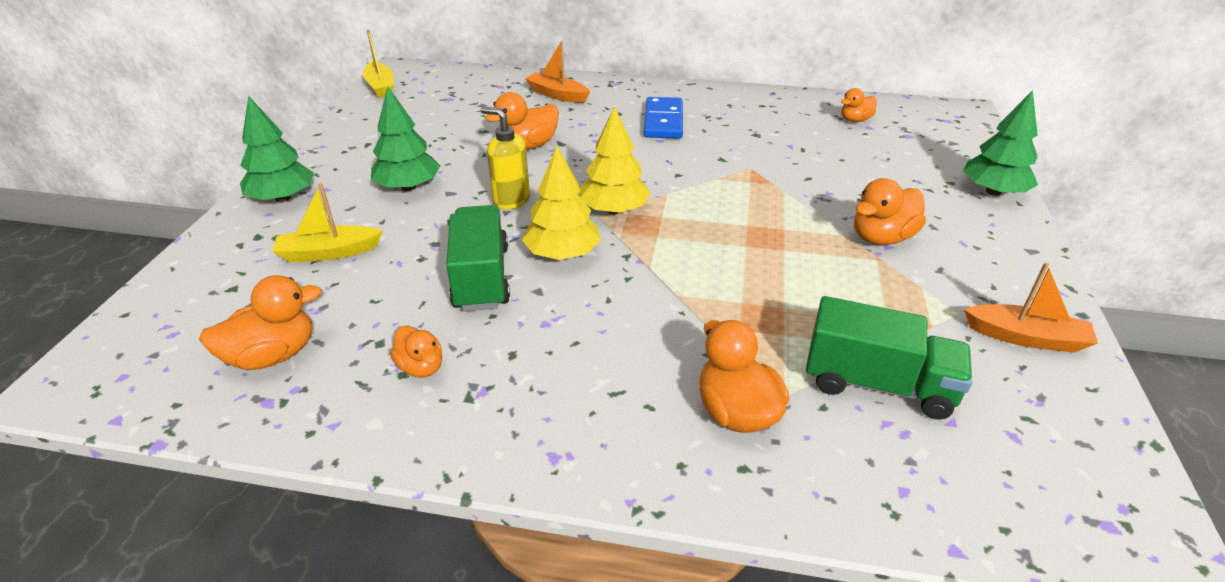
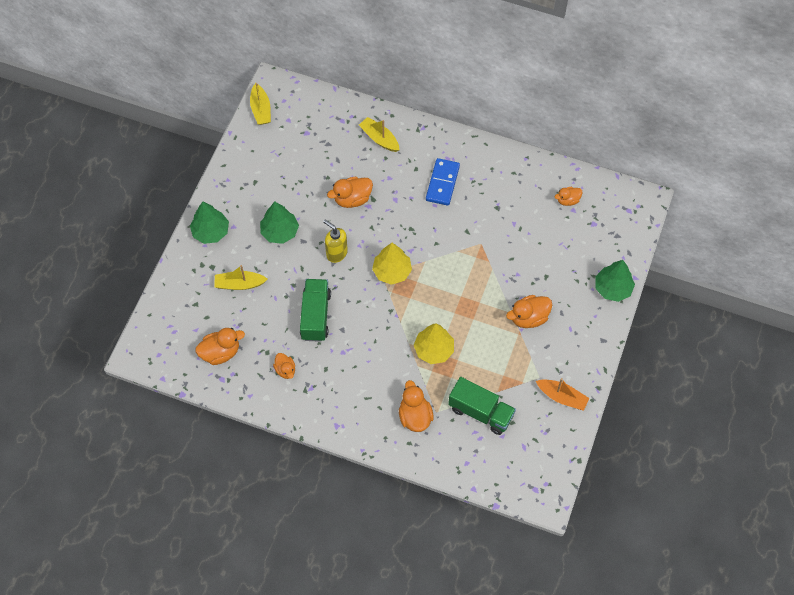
camera: 10 degrees right, 25 degrees up
yellow tree [522,146,601,260] -> yellow tree moved to [414,323,454,364]
orange boat [525,41,590,103] -> yellow boat [359,117,400,152]

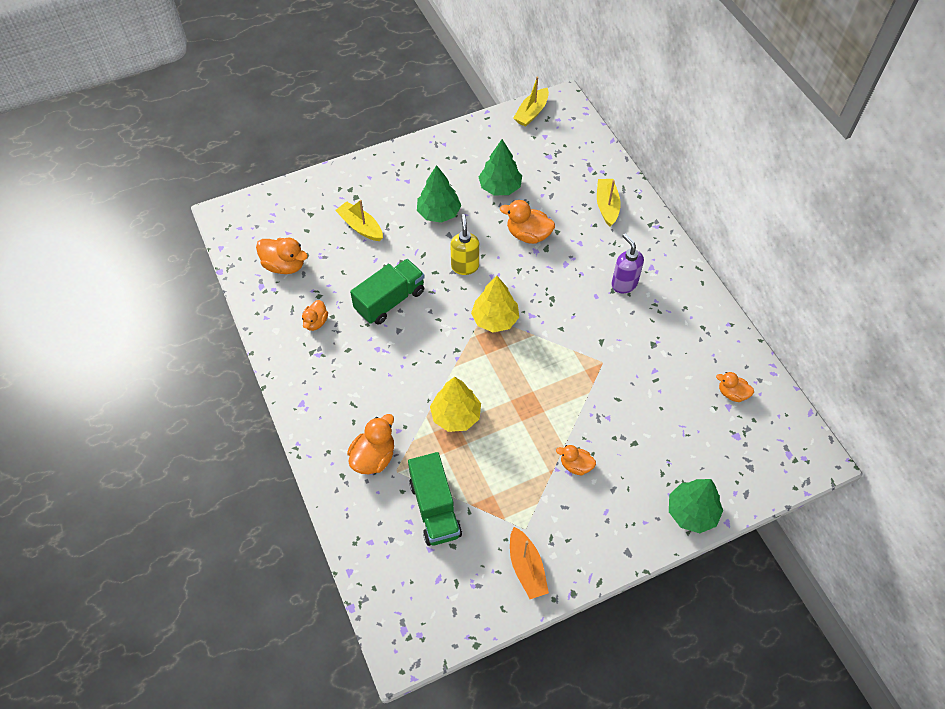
camera: 45 degrees right, 5 degrees down
green tree [190,202,229,244] -> green tree moved to [479,139,522,196]
blue domino [426,158,460,206] -> purple soap dispenser [611,233,644,293]
orange duck [506,295,552,328] -> orange duck [556,445,596,475], size x0.63

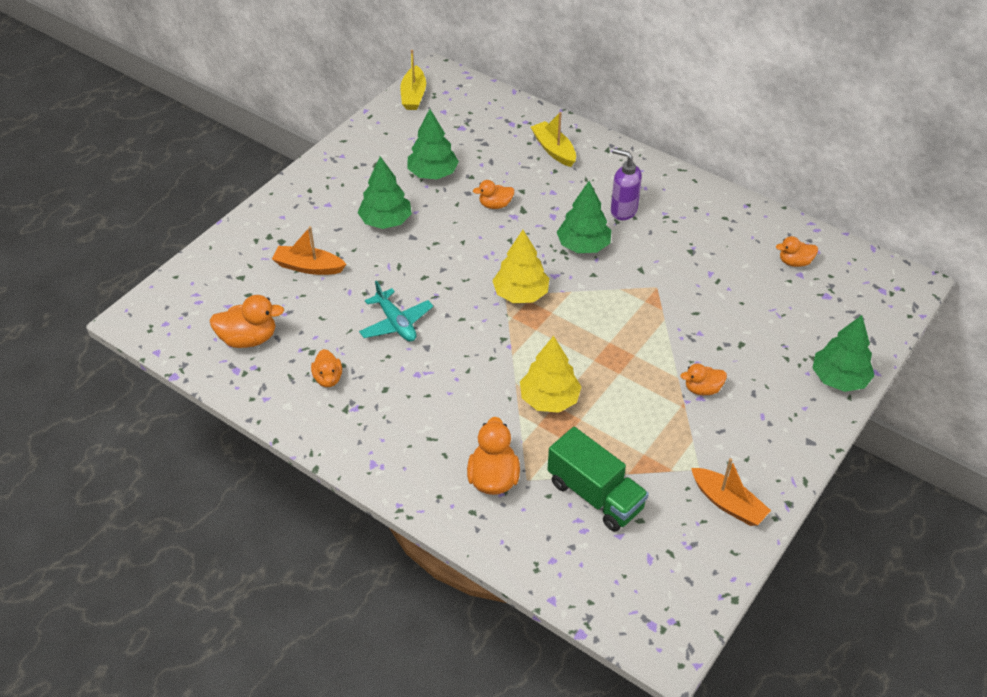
camera: 30 degrees left, 10 degrees down
yellow boat [335,200,383,241] -> orange boat [272,226,347,275]
green truck [350,259,425,325] -> turquoise plane [359,281,433,342]
yellow soap dispenser [450,214,479,275] -> none
orange duck [500,200,555,244] -> orange duck [473,180,514,209], size x0.63
none -> green tree [557,181,611,253]

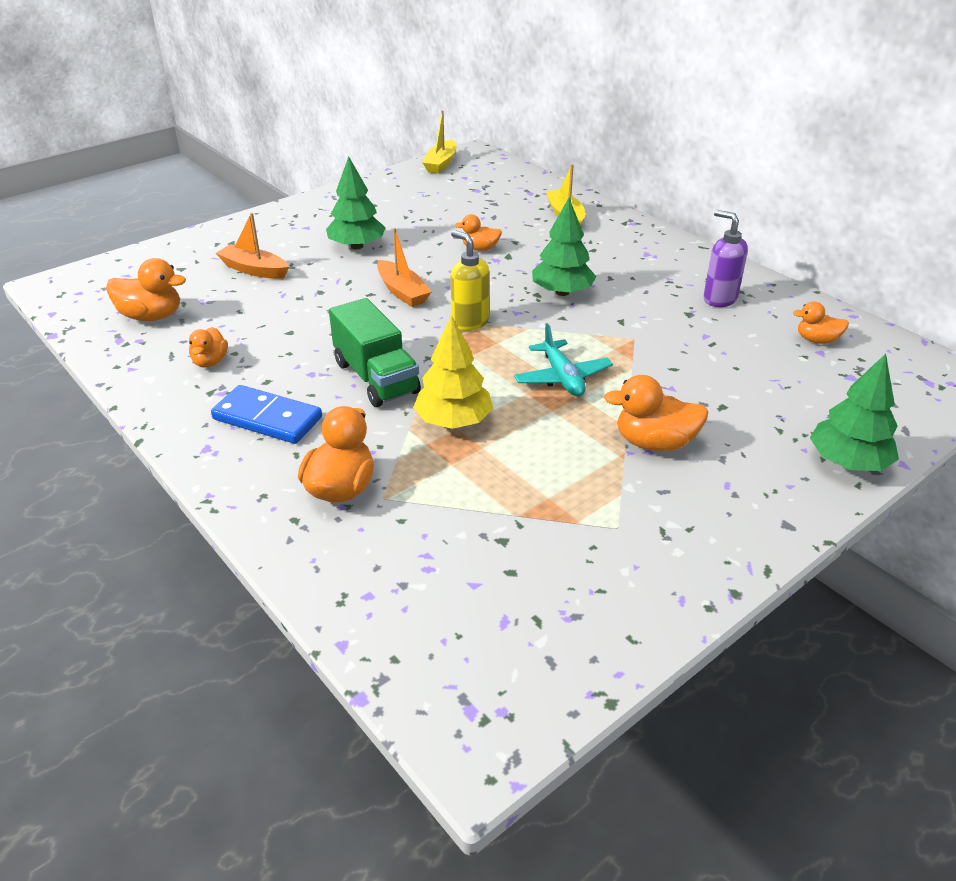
camera: 15 degrees right, 10 degrees down
turquoise plane [359,281,433,342] -> turquoise plane moved to [514,323,613,396]
green tree [407,109,459,180] -> none
yellow tree [492,230,549,303] -> yellow soap dispenser [450,230,489,331]
green truck [547,427,649,532] -> green truck moved to [329,298,421,407]
purple soap dispenser [611,148,642,220] -> purple soap dispenser moved to [703,210,748,307]
orange duck [680,364,727,395] -> orange duck [604,375,709,451], size x1.59
orange boat [691,458,771,526] -> orange boat moved to [377,228,431,307]
none -> blue domino [211,385,322,444]

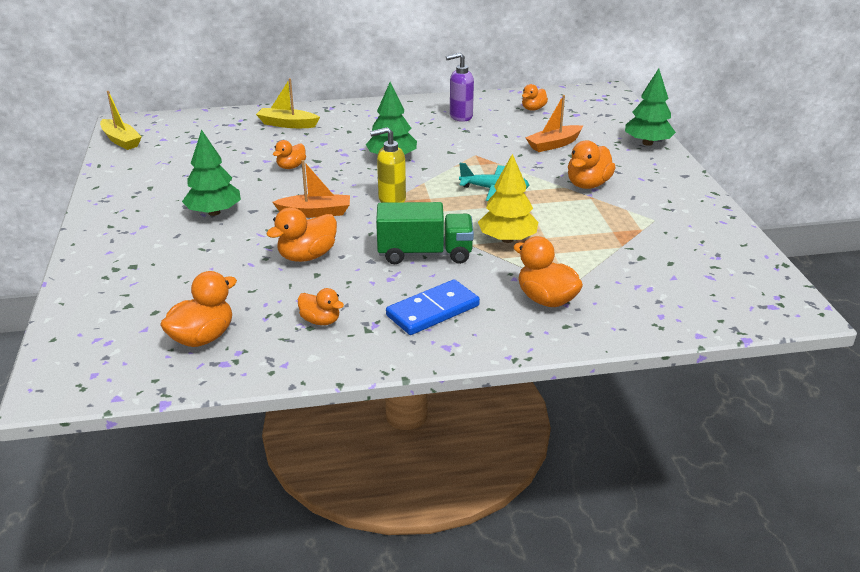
camera: 60 degrees left, 5 degrees down
orange boat [216,213,289,279] -> orange boat moved to [525,95,583,152]
none -> orange duck [266,207,337,262]

